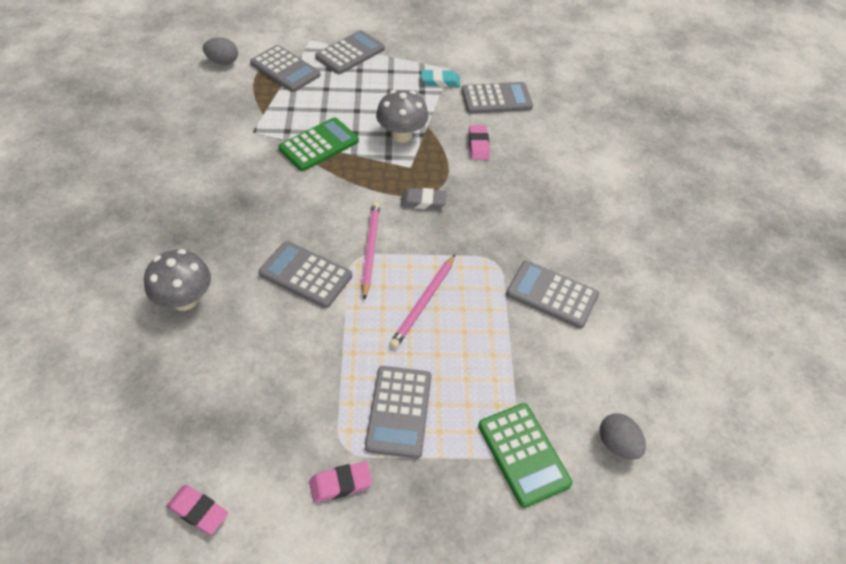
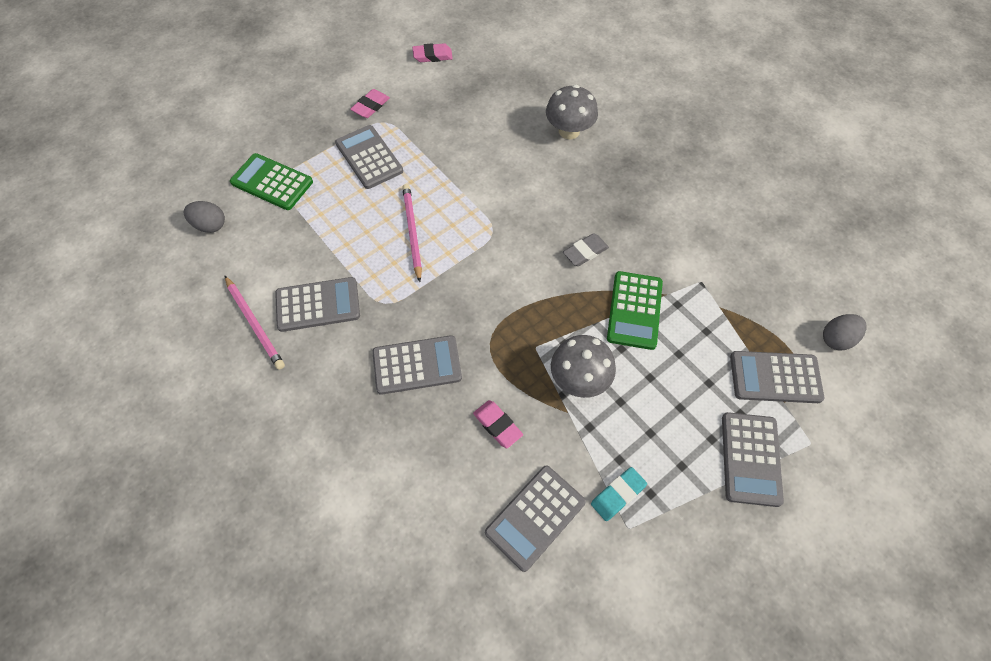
camera: 145 degrees right, 10 degrees up
grey calculator [259,241,352,308] -> grey calculator moved to [372,335,462,395]
pink pencil [362,201,380,300] -> pink pencil moved to [224,275,285,370]
grey eraser [400,188,447,209] -> grey eraser moved to [563,233,609,266]

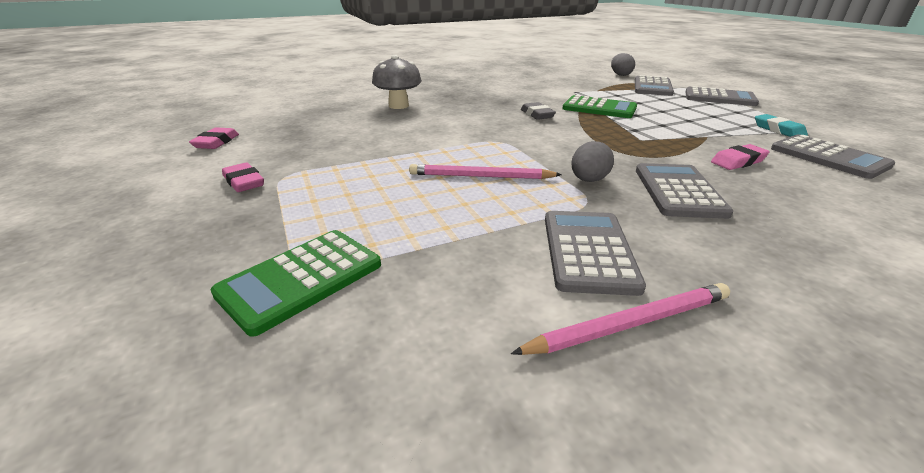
camera: 75 degrees left, 30 degrees down
grey egg [184,201,225,233] -> grey egg moved to [571,141,614,182]
grey calculator [335,125,403,189] -> none
grey mushroom [551,335,616,398] -> none

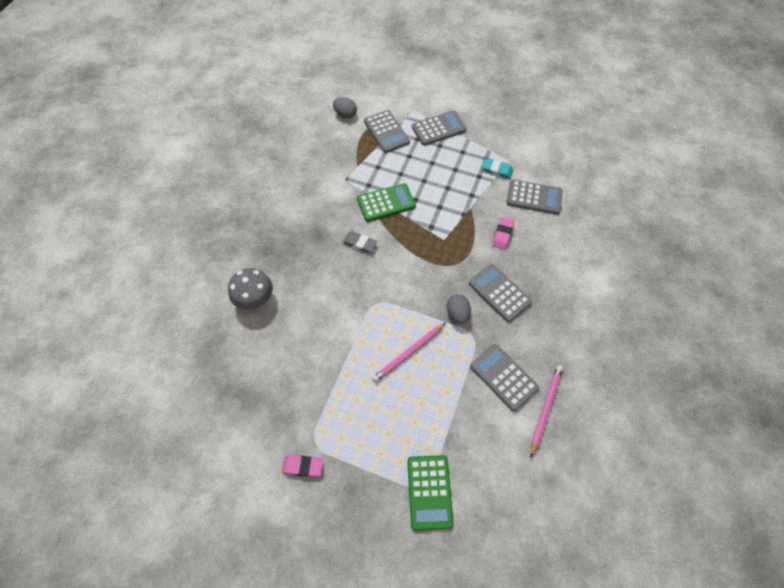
camera: 45 degrees left, 30 degrees up
pink eraser [189,127,239,149] -> none

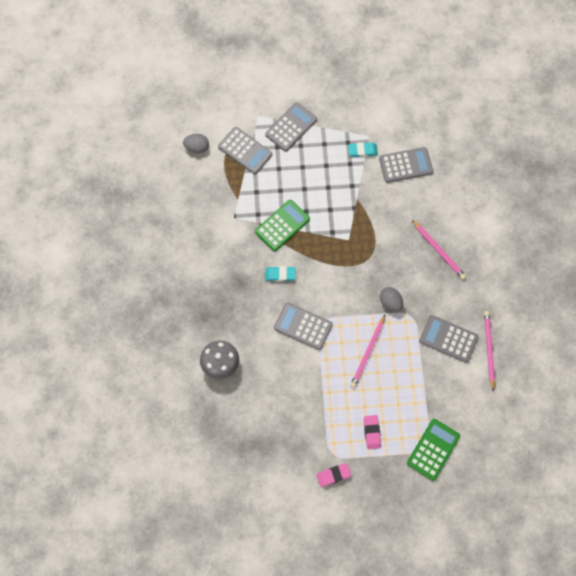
camera: 25 degrees left, 10 degrees up
grey eraser [343,231,377,253] -> turquoise eraser [265,266,296,281]
green calculator [407,455,454,531] -> green calculator turned 120 degrees counterclockwise [407,419,460,481]
grey calculator [468,264,532,322] -> grey calculator moved to [274,303,333,350]
pink eraser [492,217,514,250] -> pink eraser moved to [364,415,381,449]
none -> pink pencil [412,220,466,280]

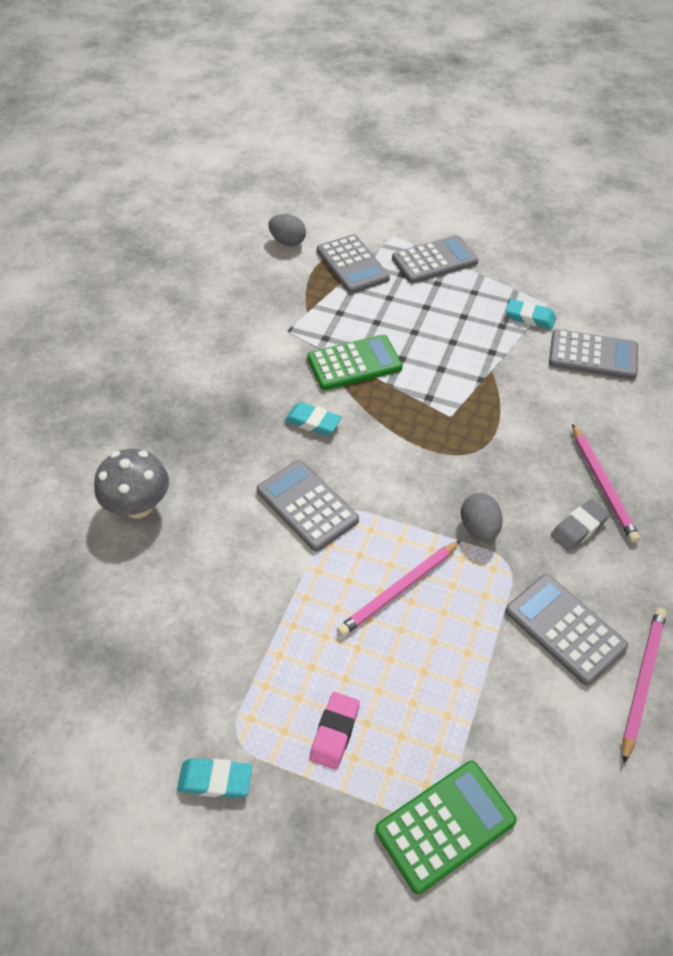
camera: 25 degrees right, 20 degrees down
pink eraser [316,463,352,487] -> turquoise eraser [177,758,252,798]
none -> grey eraser [551,499,610,551]

